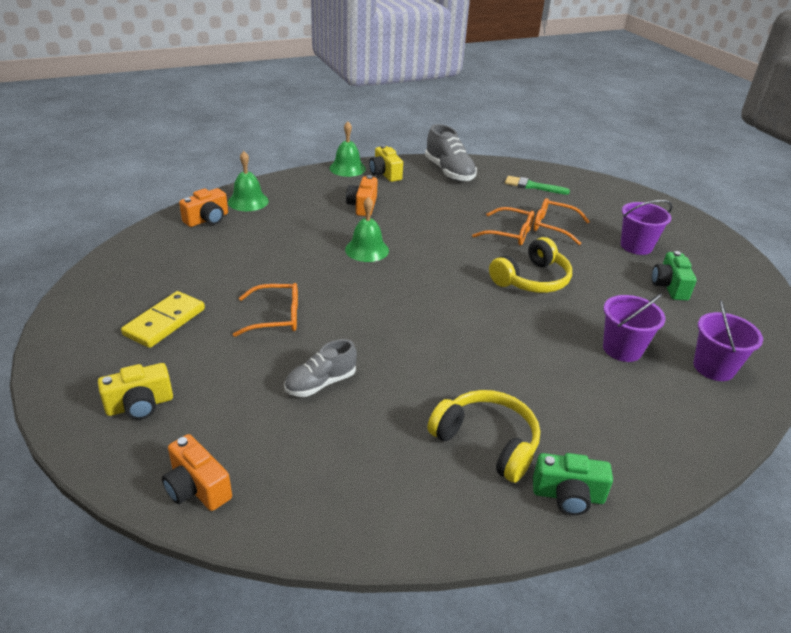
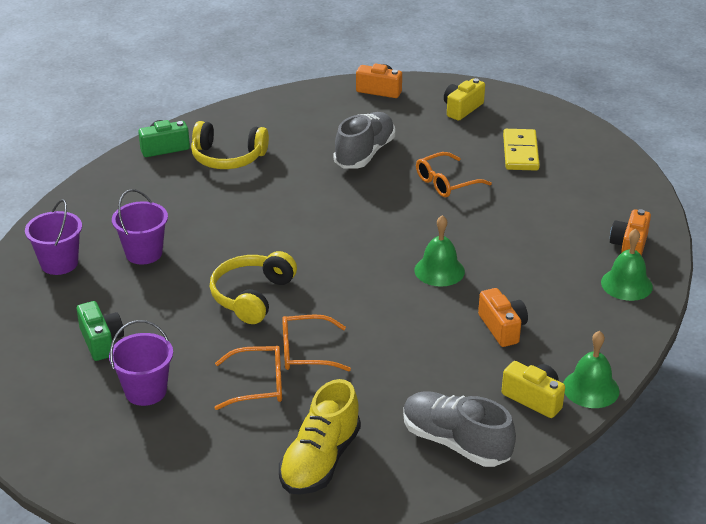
camera: 155 degrees right, 0 degrees up
grey shoe [284,339,357,397] -> grey shoe [334,112,395,169], size x1.52
green brush [505,176,570,195] -> yellow shoe [279,379,361,495]

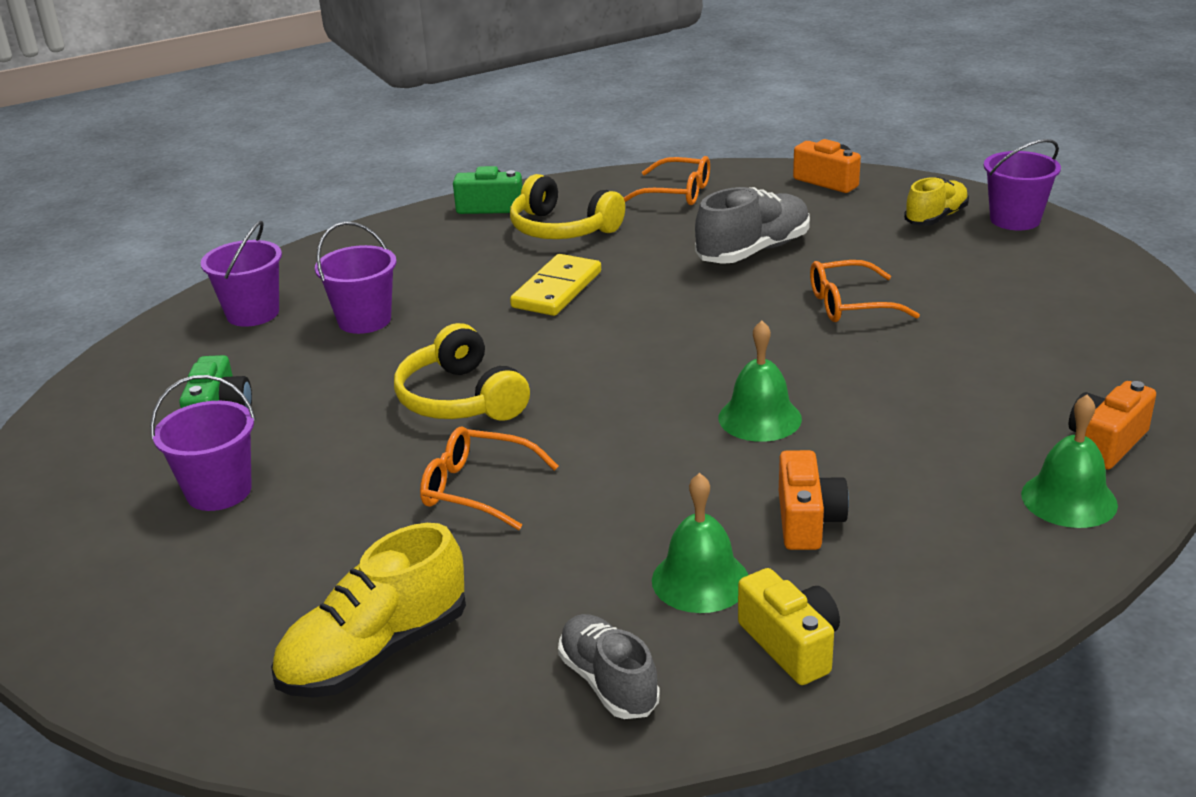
camera: 25 degrees right, 5 degrees down
yellow headphones [209,251,297,324] -> yellow headphones turned 75 degrees counterclockwise [394,323,530,421]
orange glasses [215,346,282,410] -> orange glasses moved to [624,156,710,205]
grey shoe [403,391,516,467] -> grey shoe [558,614,660,719], size x0.66
yellow camera [444,78,485,121] -> yellow shoe [904,177,969,226]
yellow domino [503,129,540,171] -> yellow domino moved to [510,254,601,316]
green bell [563,331,620,408] -> green bell moved to [652,473,748,613]
none -> purple bucket [984,139,1061,230]

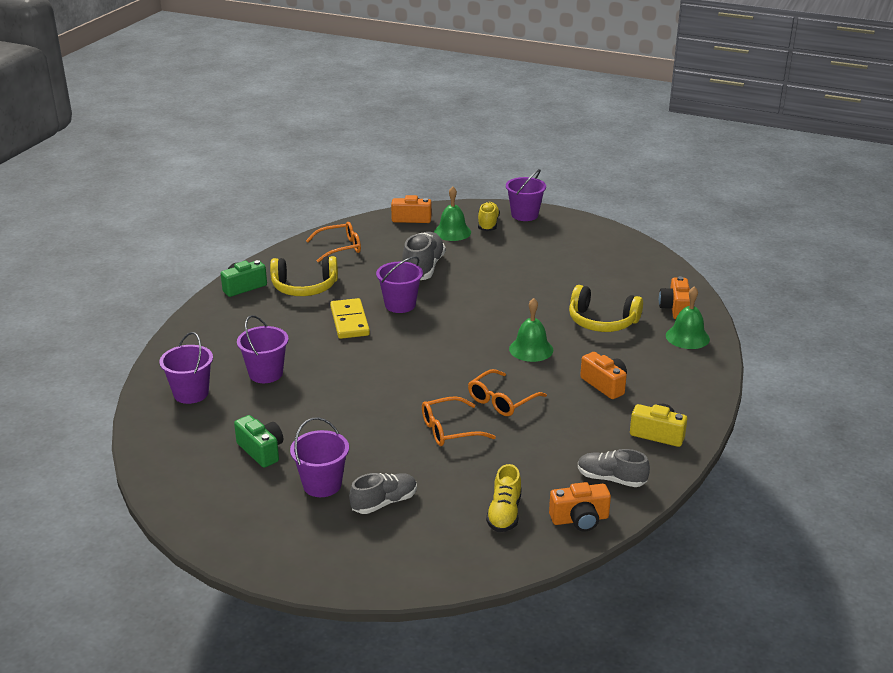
camera: 40 degrees left, 0 degrees up
yellow shoe [271,523,466,698] -> yellow shoe [486,464,522,532], size x0.66
yellow headphones [394,323,530,421] -> yellow headphones moved to [569,285,643,332]
green bell [652,473,748,613] -> green bell moved to [434,186,471,241]
orange glasses [810,260,920,322] -> orange glasses moved to [468,369,547,416]
none -> grey shoe [349,473,417,514]
none -> purple bucket [376,256,423,313]
none -> orange camera [549,482,611,531]

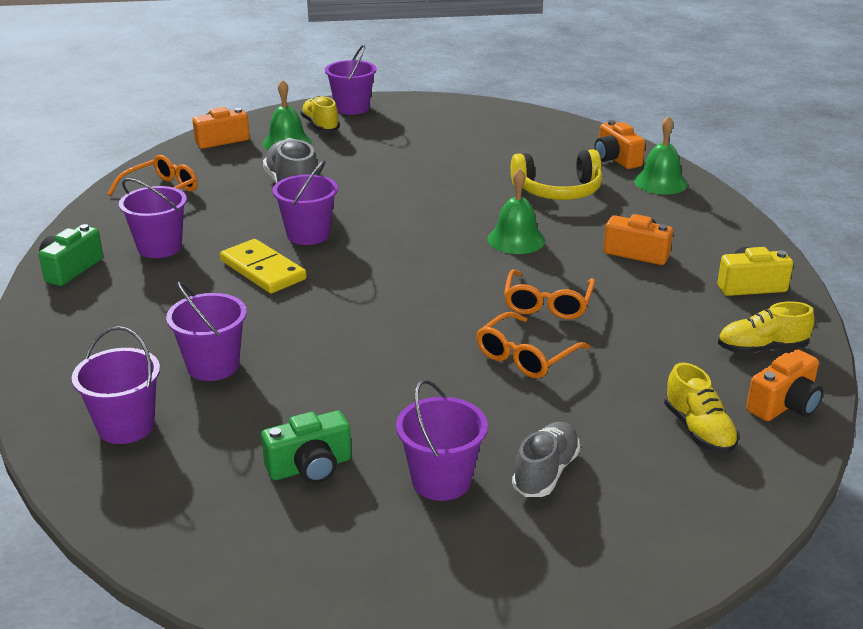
camera: 30 degrees left, 0 degrees up
green camera [234,415,283,468] -> green camera turned 135 degrees clockwise [261,411,352,484]
yellow headphones [270,256,338,296] -> purple bucket [119,178,187,258]
grey shoe [578,449,650,487] -> yellow shoe [718,301,815,354]

